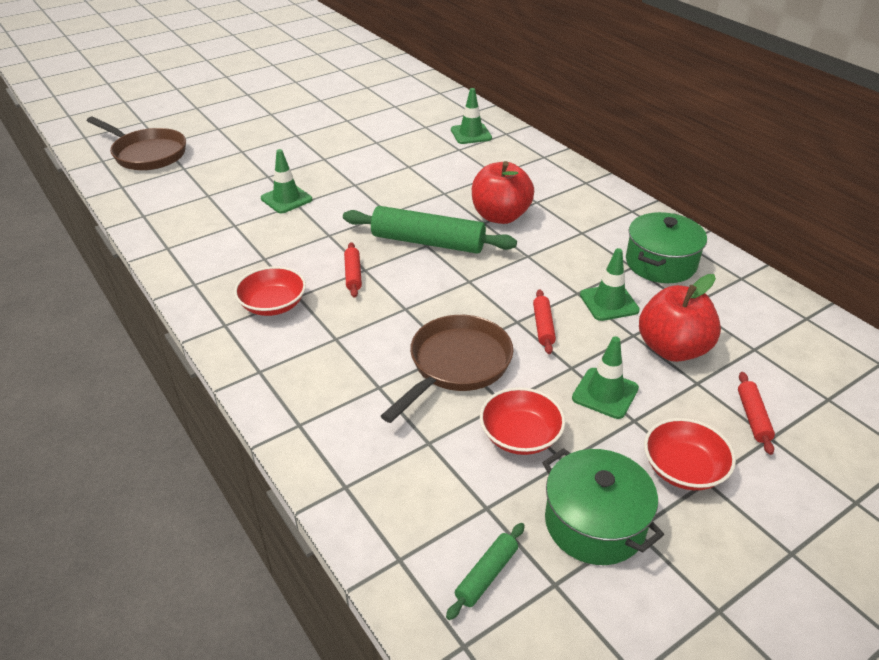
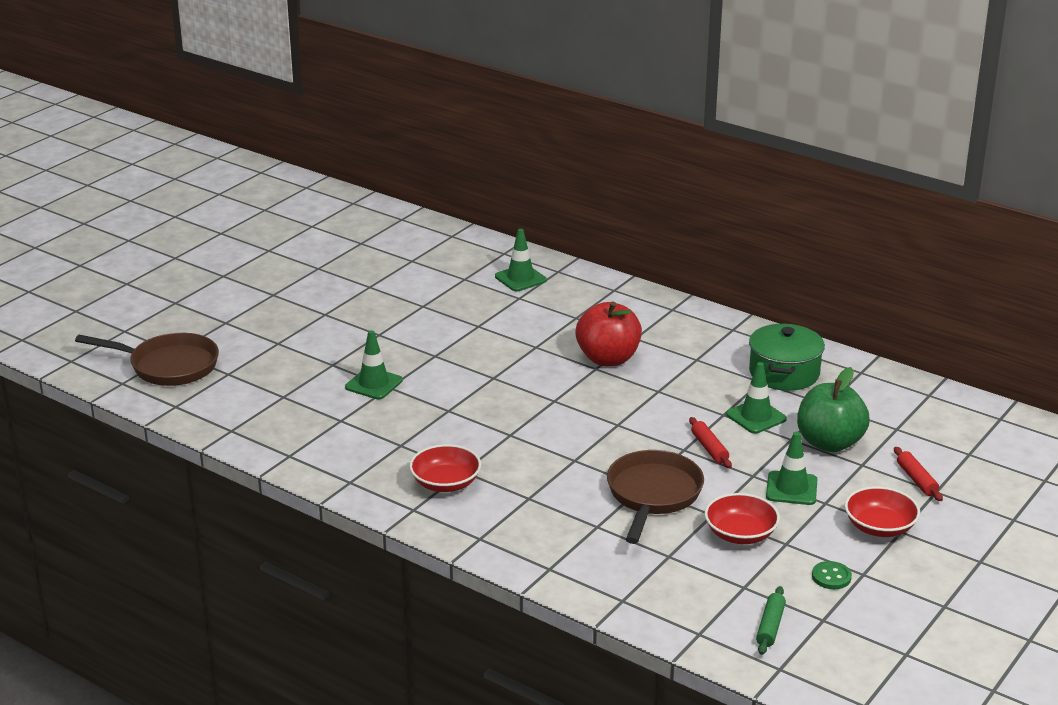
camera: 20 degrees left, 10 degrees down
green rolling pin [343,206,517,254] -> none
red rolling pin [344,242,362,298] -> none
green pot [542,448,664,565] -> green button [812,561,852,589]
red apple [639,274,721,362] -> green apple [797,367,870,452]

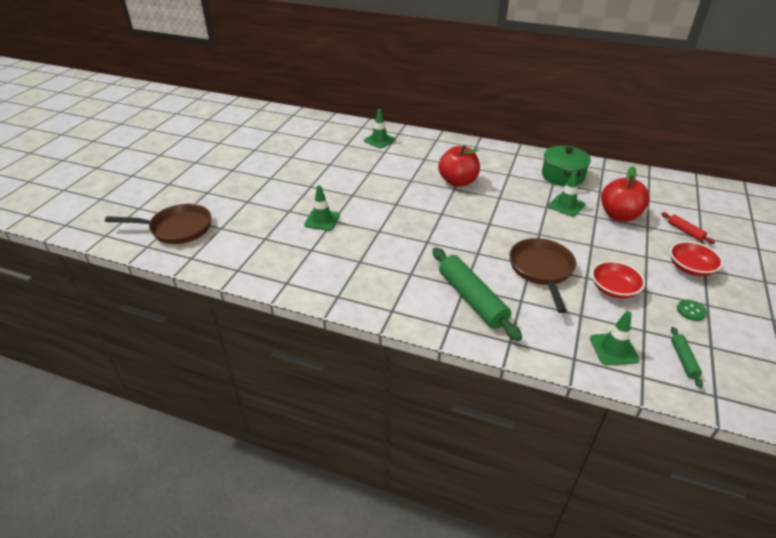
camera: 15 degrees left, 10 degrees up
red bowl [409,444,481,492] -> none
red rolling pin [689,417,732,468] -> none
green traffic cone [766,432,817,505] -> green traffic cone moved to [590,311,639,365]
green apple [797,367,870,452] -> red apple [601,166,650,222]
none -> green rolling pin [433,248,522,341]

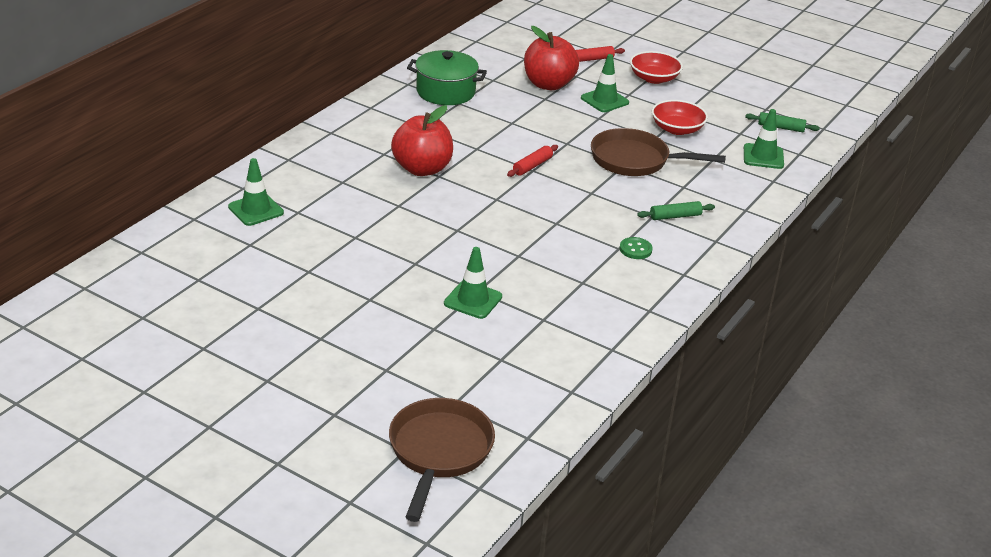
camera: 80 degrees left, 5 degrees down
green rolling pin [433,248,522,341] -> green rolling pin [637,201,715,220], size x0.47
green traffic cone [548,171,585,217] -> green traffic cone moved to [581,54,629,112]
green button [677,300,707,321] -> green button moved to [620,237,653,259]
none -> red rolling pin [507,145,558,177]

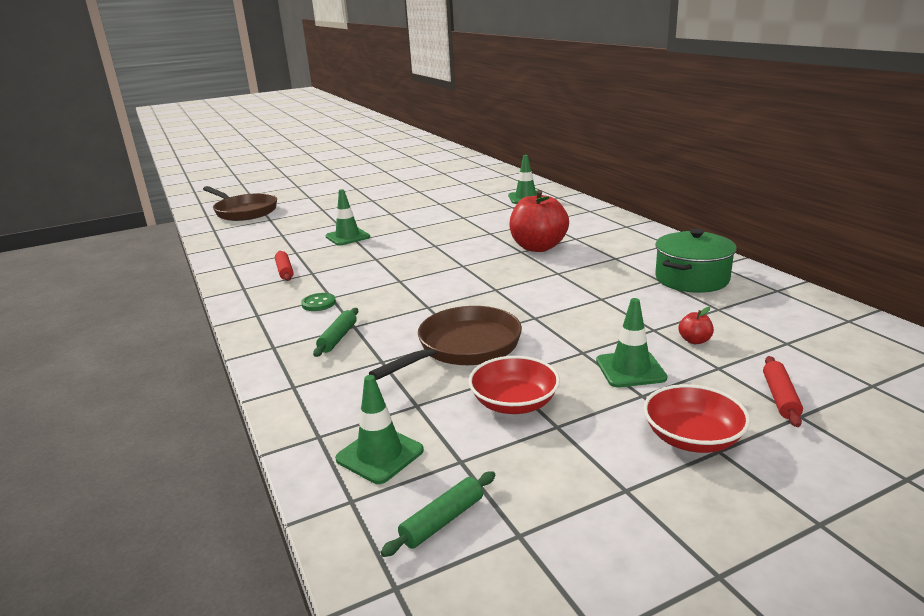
camera: 125 degrees right, 10 degrees down
red rolling pin [507,145,558,177] -> red rolling pin moved to [275,251,294,281]
red apple [524,26,579,90] -> red apple [678,307,714,344], size x0.41

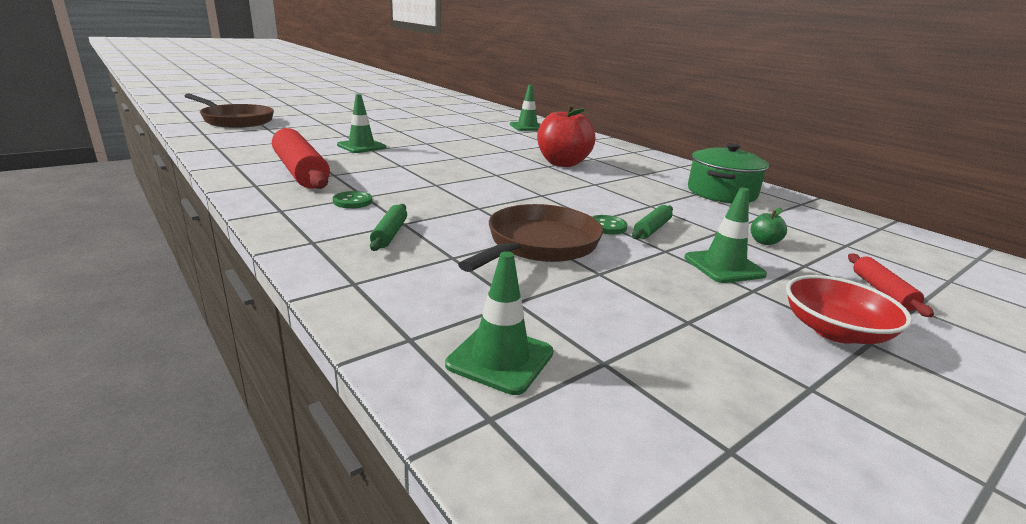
camera: 15 degrees left, 0 degrees up
red rolling pin [275,251,294,281] -> red rolling pin [272,128,330,189], size x2.13
green rolling pin [380,471,495,557] -> green rolling pin moved to [632,205,673,239]
red bowl [468,356,560,414] -> none
red apple [678,307,714,344] -> green apple [751,208,787,245]
none -> green button [591,215,628,234]

